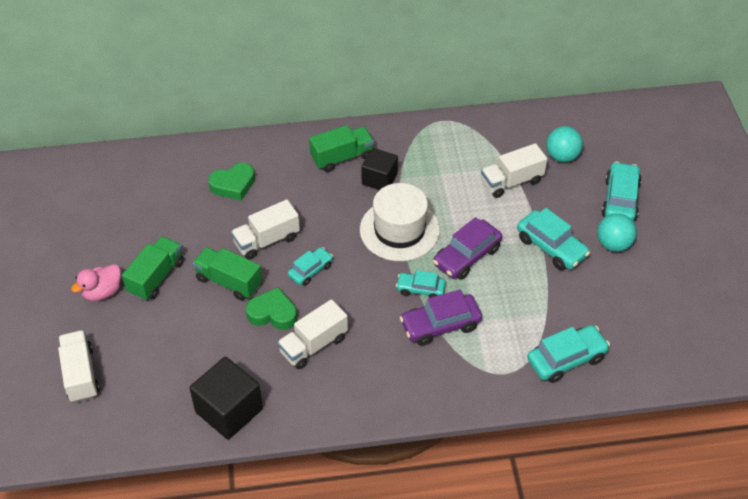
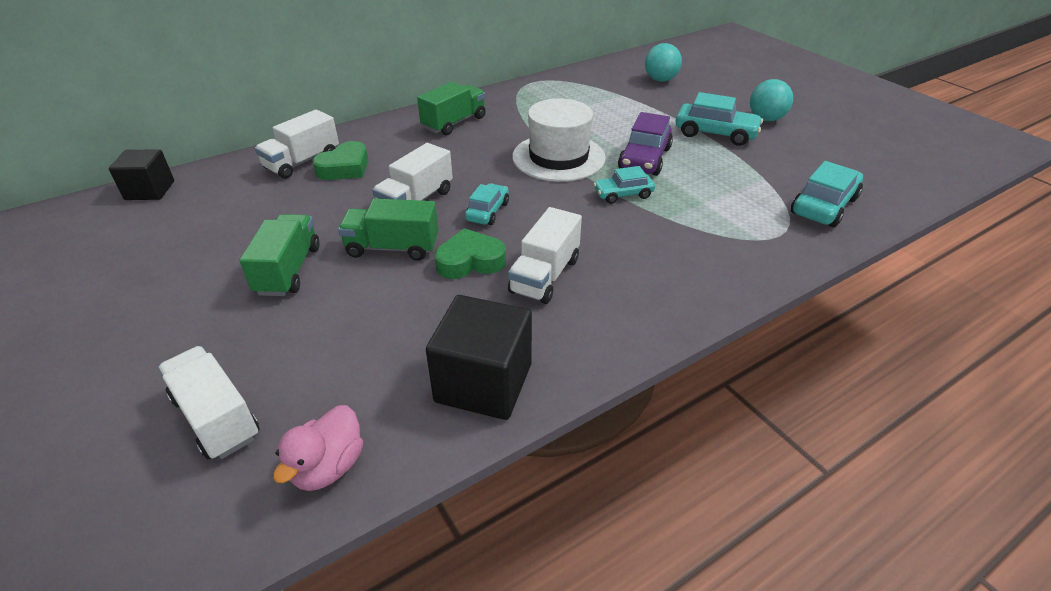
camera: 25 degrees left, 10 degrees down
pink duck [71,264,121,301] -> pink duck moved to [273,405,363,491]
black cube [361,148,398,190] -> black cube moved to [109,149,174,200]
purple car [400,290,482,346] -> none
white truck [481,143,547,198] -> white truck moved to [255,109,339,179]
turquoise car [602,162,642,221] -> none

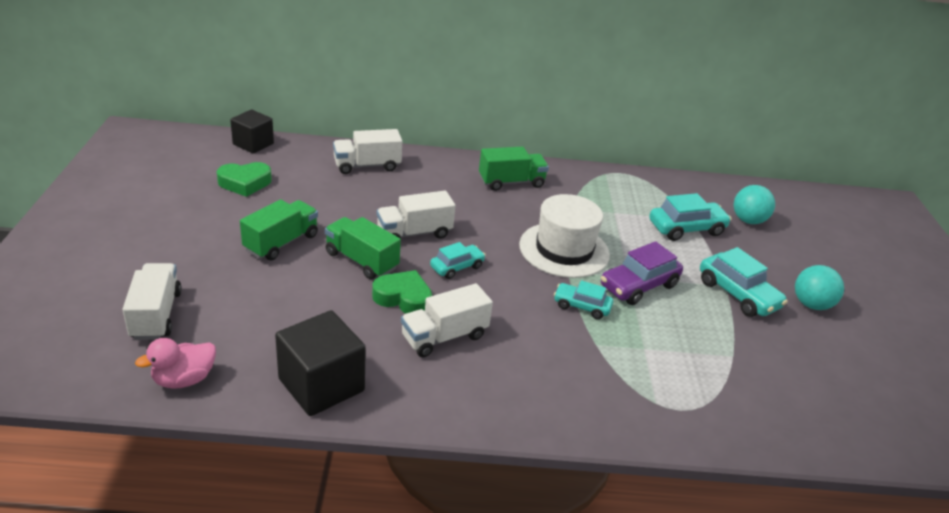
camera: 30 degrees right, 5 degrees down
green heart [313,141,368,180] -> green heart moved to [217,162,272,197]
turquoise car [791,161,863,228] -> turquoise car moved to [649,193,732,241]

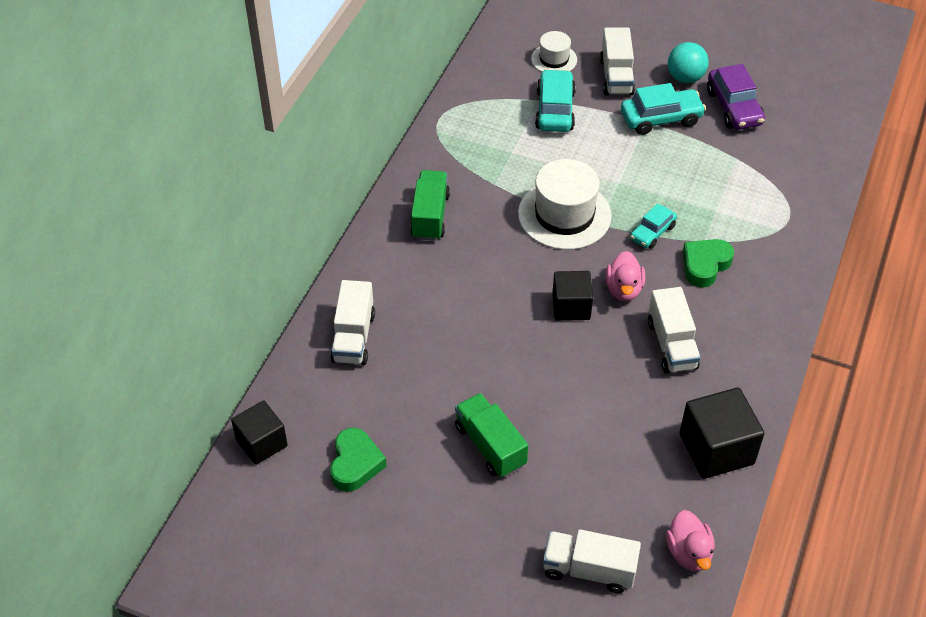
camera: 65 degrees left, 15 degrees up
green truck [325,217,401,279] -> none
green heart [372,270,432,313] -> green heart moved to [683,239,734,288]
white truck [377,191,455,239] -> white truck moved to [600,27,635,96]
turquoise car [430,242,486,279] -> black cube [552,271,593,321]
purple car [601,241,683,305] -> purple car moved to [707,64,765,130]
turquoise ball [734,185,775,224] -> white hat [531,31,577,72]
none -> pink duck [605,251,645,301]

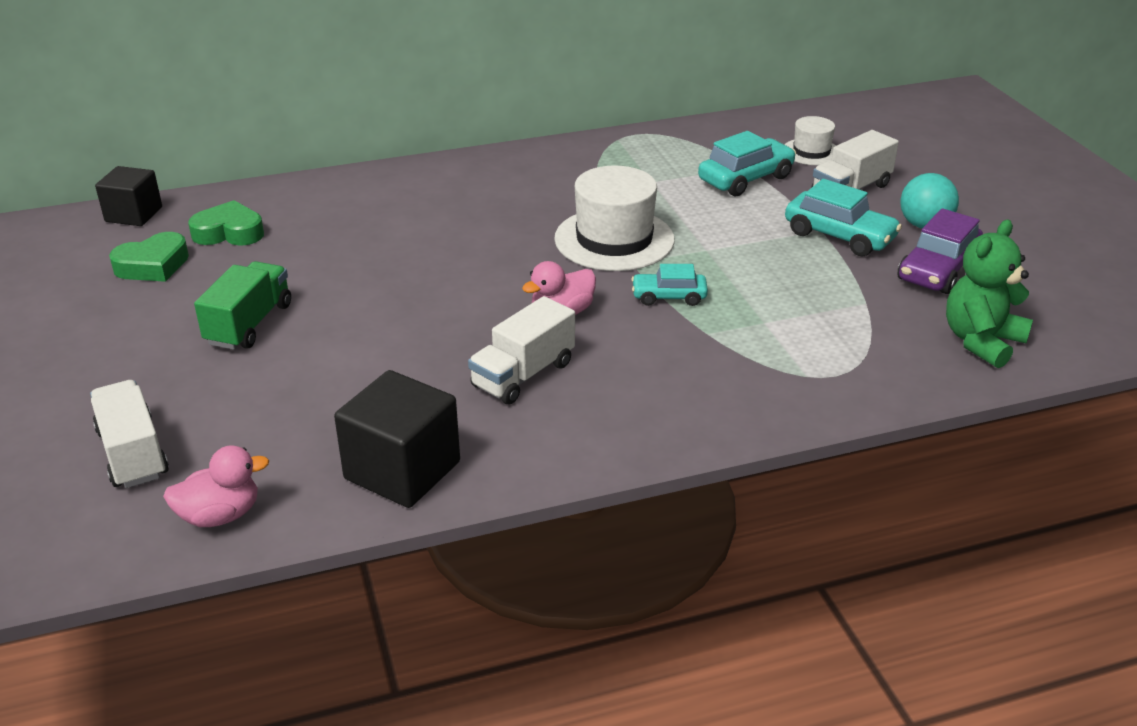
camera: 50 degrees right, 15 degrees down
white truck [330,280,375,365] -> none
green truck [410,170,450,241] -> none
black cube [552,271,593,321] -> none
pink duck [666,510,715,571] -> pink duck turned 150 degrees counterclockwise [163,445,269,527]
green heart [683,239,734,288] -> green heart moved to [188,200,264,246]
none -> green teddy bear [946,220,1033,368]

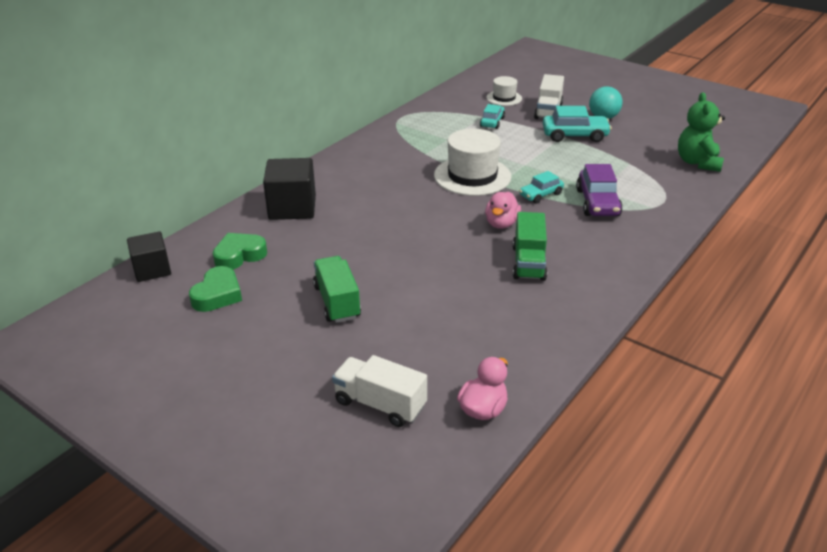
camera: 35 degrees left, 0 degrees up
black cube [334,370,460,508] -> black cube moved to [263,158,316,220]
white truck [468,296,575,404] -> green truck [513,212,547,281]
turquoise car [698,131,796,196] -> turquoise car [480,104,505,129], size x0.63
purple car [897,208,983,294] -> purple car moved to [576,164,623,216]

